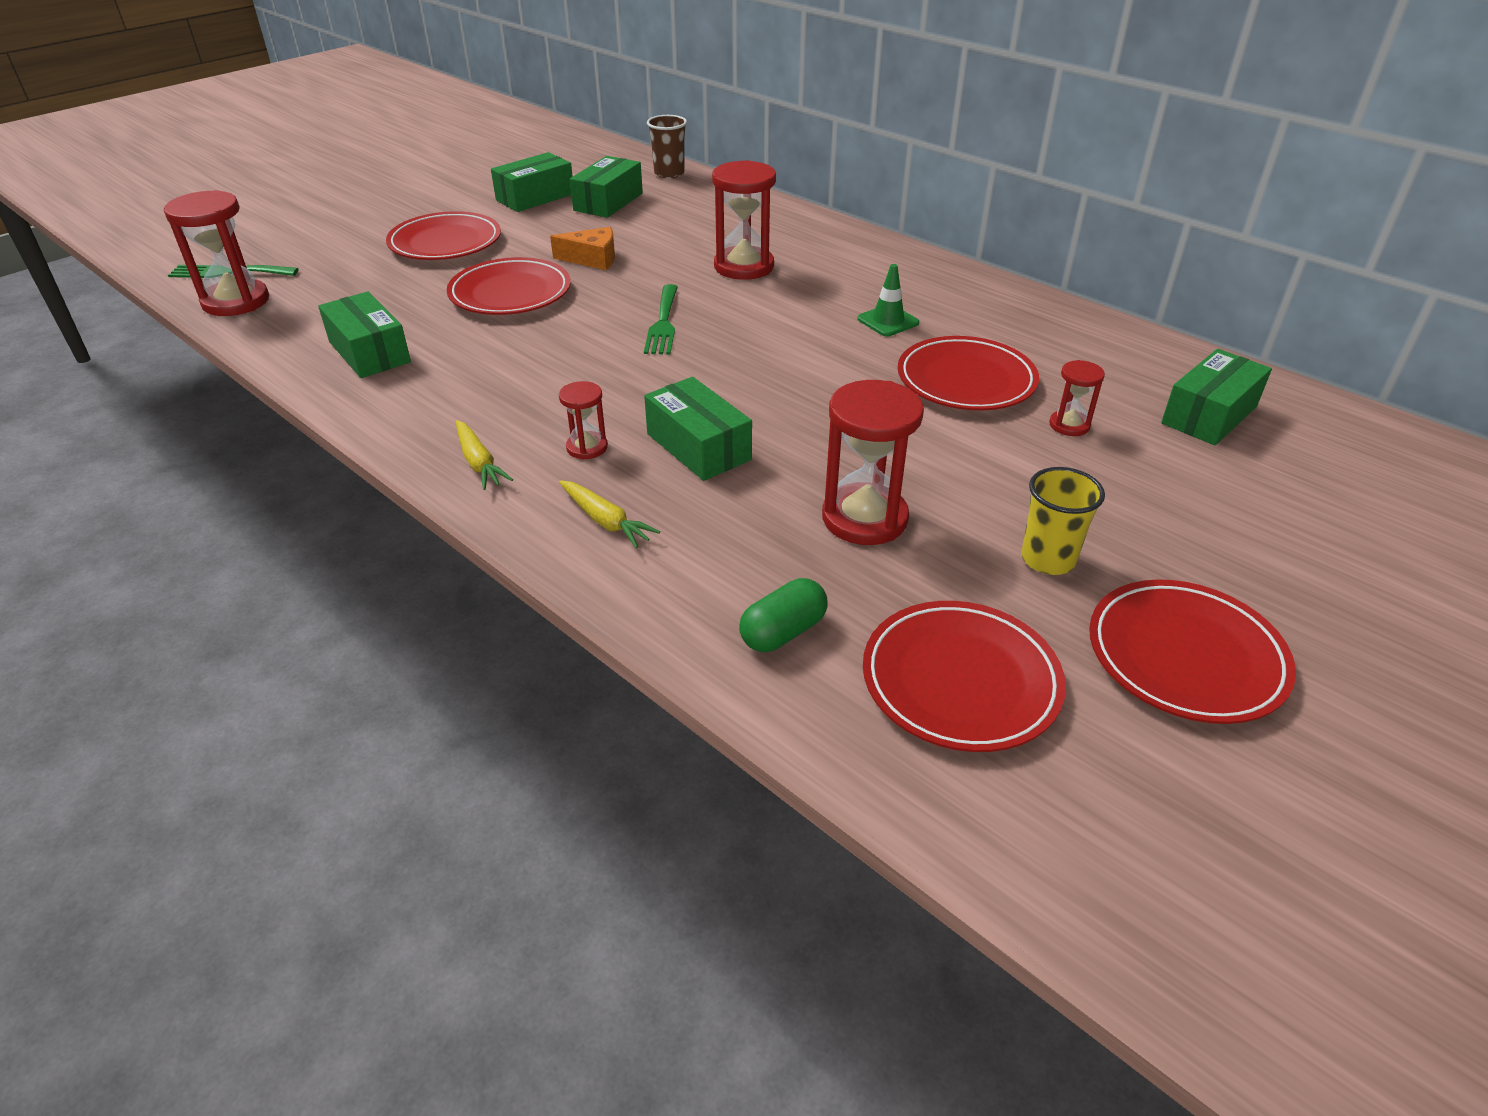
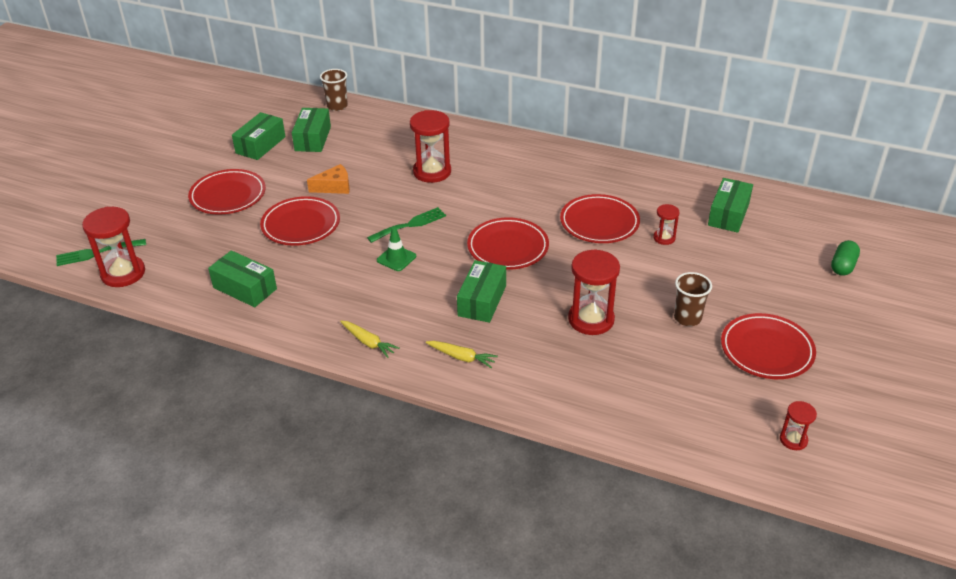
camera: 20 degrees left, 0 degrees up
red hourglass [559,381,608,460] -> red hourglass moved to [780,401,817,450]
green fork [644,284,678,355] -> green fork turned 105 degrees counterclockwise [367,207,446,243]
green box [644,377,752,481] -> green box turned 75 degrees clockwise [457,260,506,323]
green capsule [739,578,827,652] -> green capsule moved to [831,240,860,276]
green traffic cone [857,264,919,336] -> green traffic cone moved to [377,227,416,271]
red plate [863,601,1066,752] -> red plate moved to [467,217,549,270]
yellow cup [1021,467,1105,575] -> brown cup [674,272,712,326]

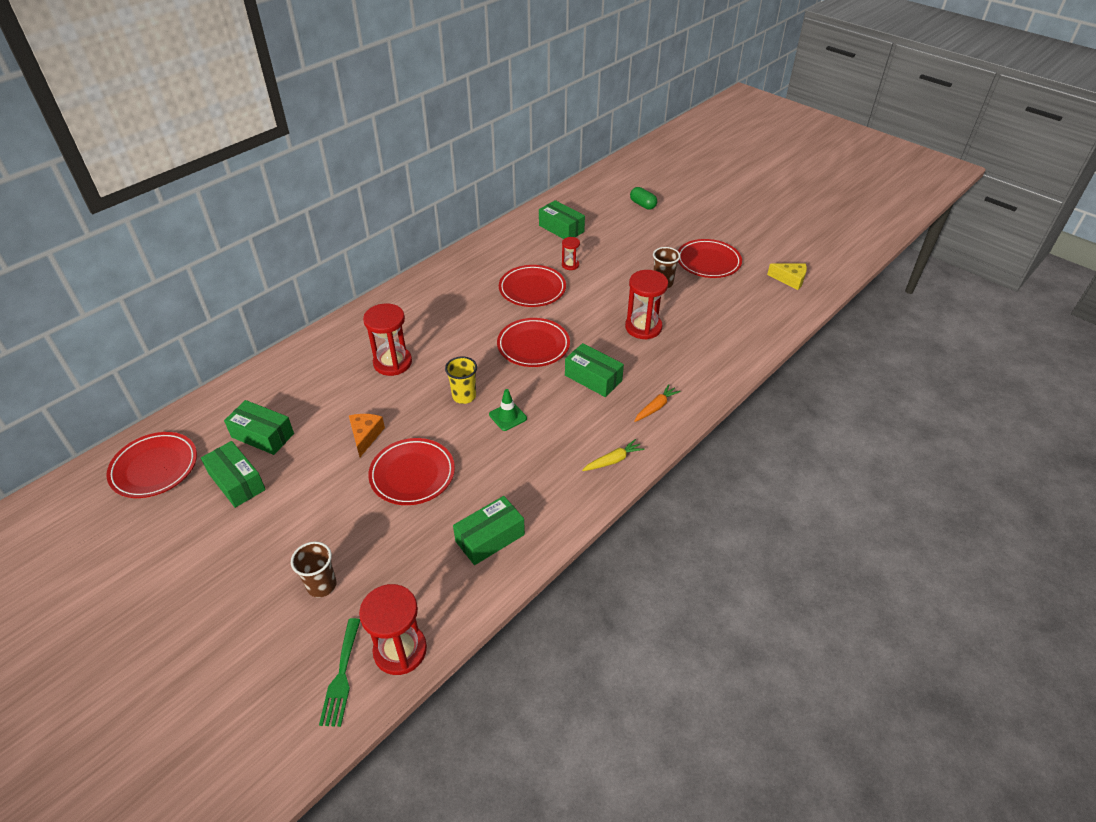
camera: 70 degrees left, 5 degrees up
red plate [188,169,266,215] -> red plate moved to [106,432,197,498]
brown cup [320,69,348,111] -> brown cup moved to [291,542,337,598]
green fork [367,207,446,243] -> yellow cup [445,357,477,404]
yellow carrot [426,341,498,368] -> orange carrot [634,384,681,422]
red hourglass [780,401,817,450] -> yellow cheese [767,263,807,290]

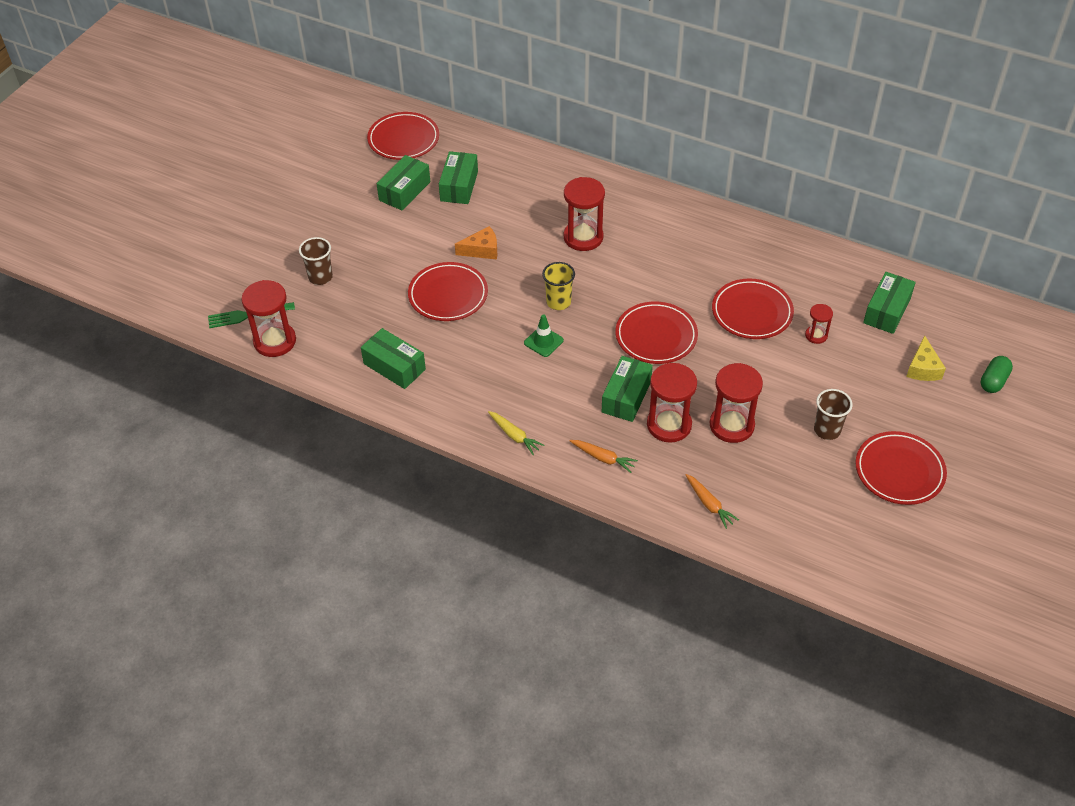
camera: 75 degrees right, 5 degrees up
yellow cheese [767,263,807,290] -> yellow cheese moved to [906,336,946,381]
none -> red hourglass [647,363,697,443]
none -> orange carrot [685,474,739,529]

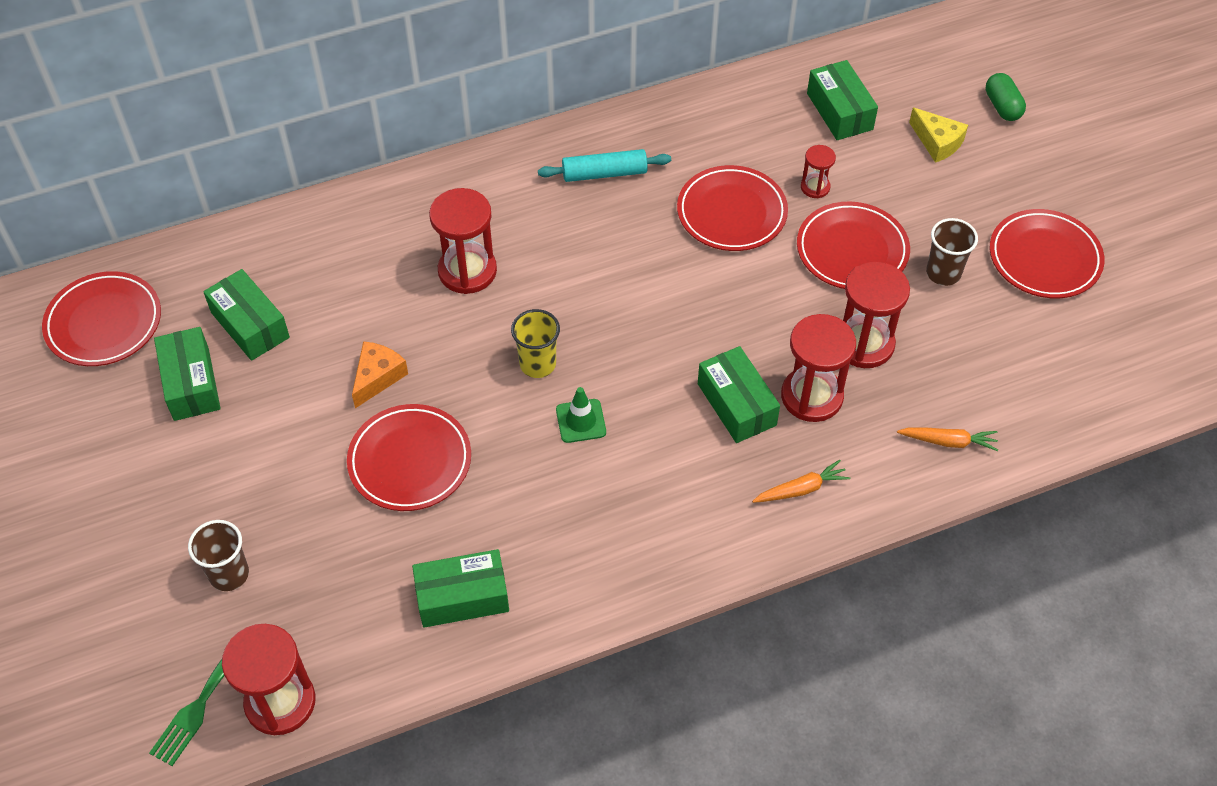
camera: 50 degrees left, 5 degrees up
yellow carrot [488,411,544,455] -> none
red plate [615,302,698,364] -> red plate moved to [797,202,910,289]
none -> turquoise rolling pin [538,149,671,182]

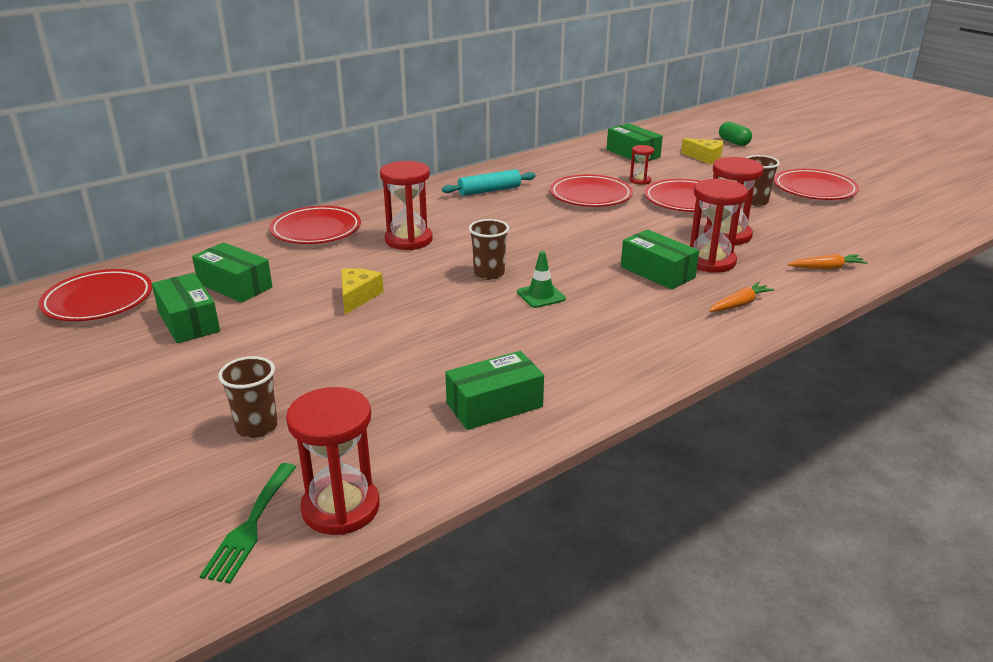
camera: 15 degrees left, 25 degrees down
red plate [347,404,471,511] -> red plate moved to [270,206,361,244]
orange cheese [352,341,408,408] -> yellow cheese [341,268,384,314]
yellow cup [511,309,560,378] -> brown cup [469,219,509,280]

